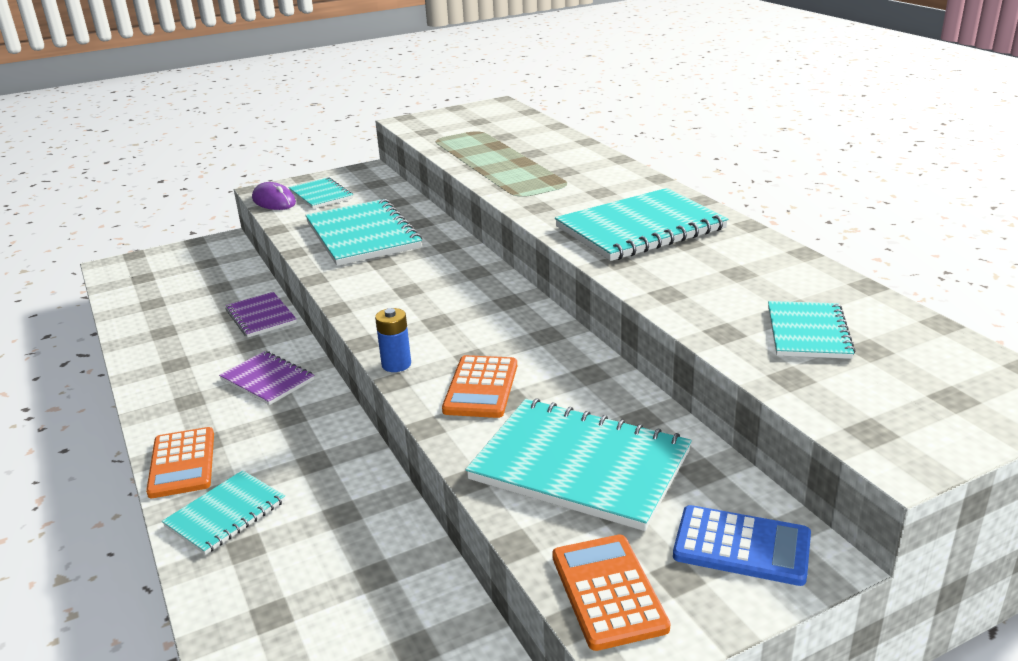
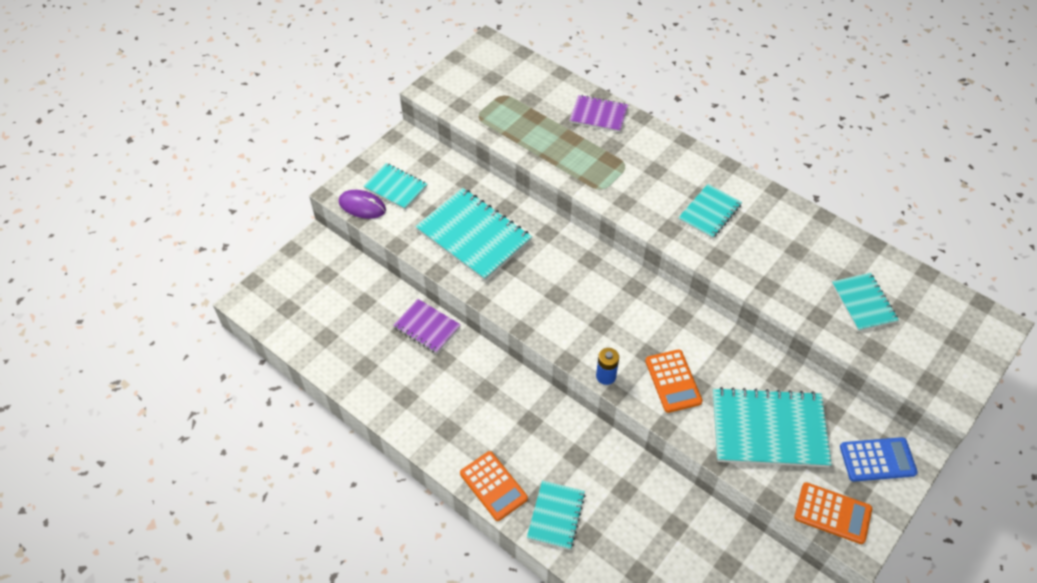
camera: 25 degrees left, 25 degrees up
purple notebook [219,351,314,405] -> purple notebook moved to [570,95,628,132]
orange calculator [552,535,670,651] -> orange calculator turned 150 degrees clockwise [794,482,872,544]
turquoise notebook [555,188,729,261] -> turquoise notebook [678,184,742,239], size x0.57

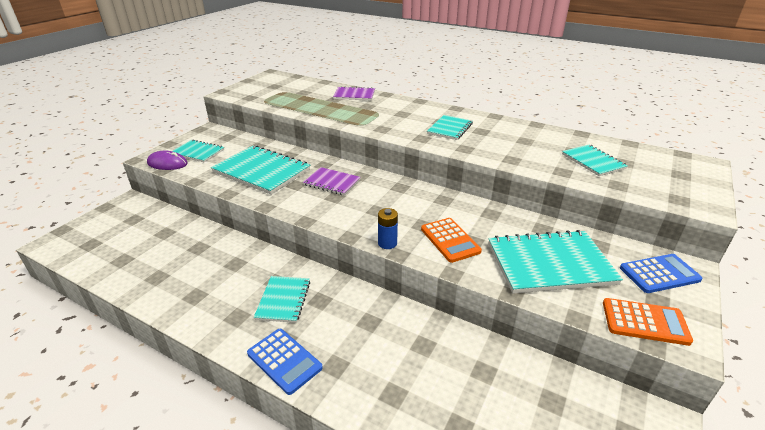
camera: 10 degrees left, 20 degrees down
purple notebook [393,299,461,354] -> purple notebook moved to [303,167,361,195]
orange calculator [460,451,528,521] -> blue calculator [247,329,323,395]
turquoise notebook [527,480,586,550] -> turquoise notebook moved to [254,276,311,323]

